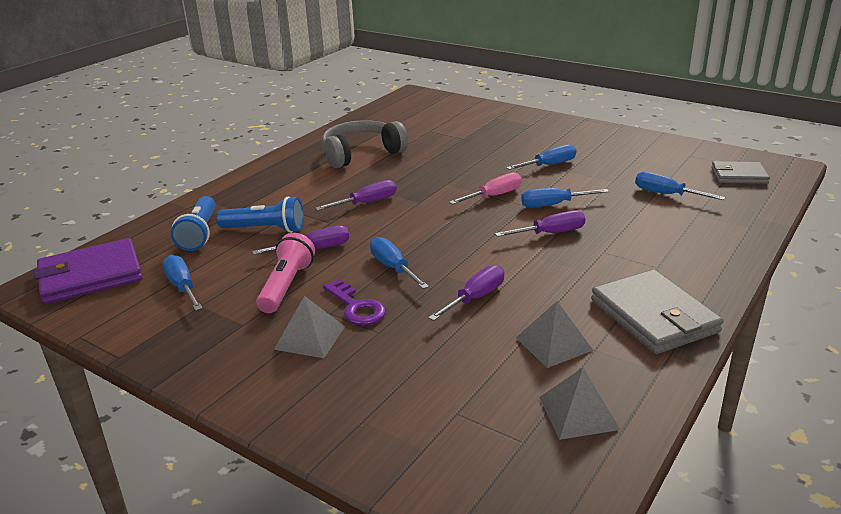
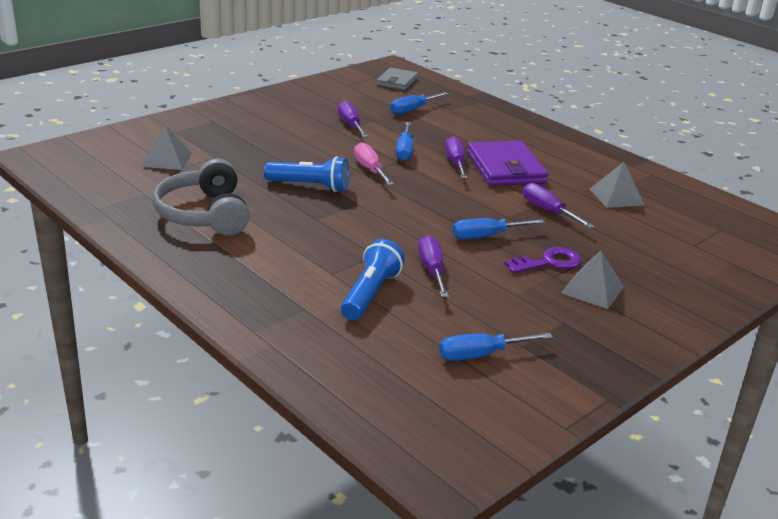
camera: 80 degrees left, 0 degrees up
purple wallet [34,238,143,304] -> purple wallet moved to [467,141,548,186]
blue flashlight [171,196,216,251] -> blue flashlight moved to [264,156,349,192]
pink flashlight [256,233,315,313] -> none
purple screwdriver [315,180,397,211] -> purple screwdriver moved to [338,101,368,137]
blue screwdriver [506,144,576,170] -> none
grey pyramid [539,368,620,440] -> grey pyramid moved to [142,124,192,170]
grey wallet [591,269,724,354] -> none

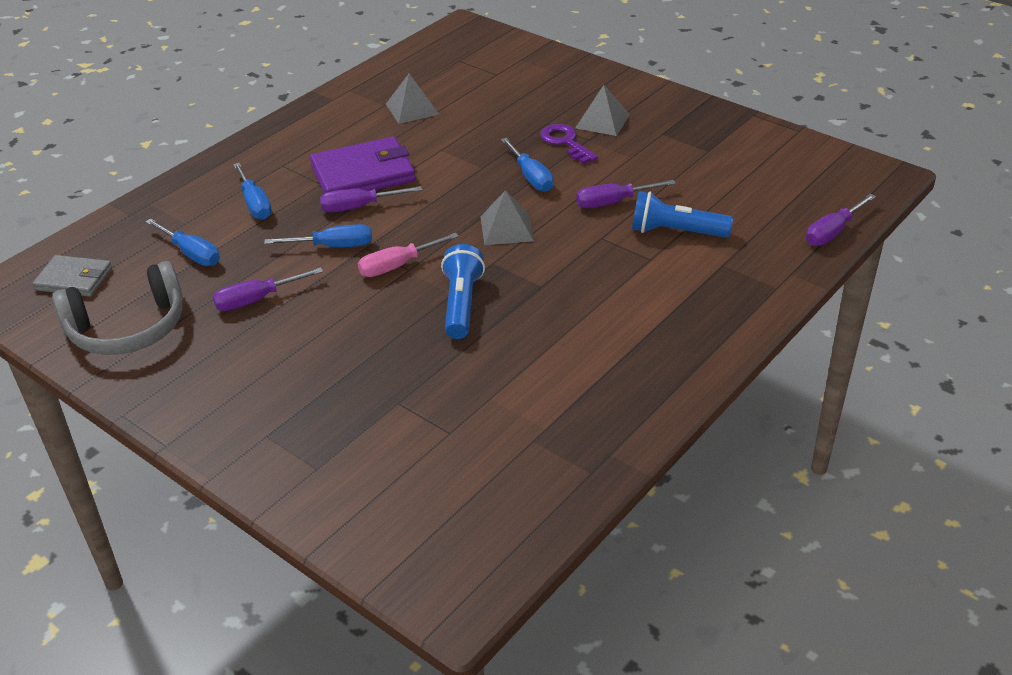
camera: 95 degrees left, 10 degrees up
grey pyramid [142,124,192,170] -> grey pyramid moved to [480,190,534,245]
grey headphones [153,159,250,236] -> grey headphones moved to [52,261,183,355]
blue screwdriver [439,333,553,361] -> blue screwdriver moved to [233,163,272,220]
purple screwdriver [523,183,594,228] -> purple screwdriver moved to [806,194,876,246]

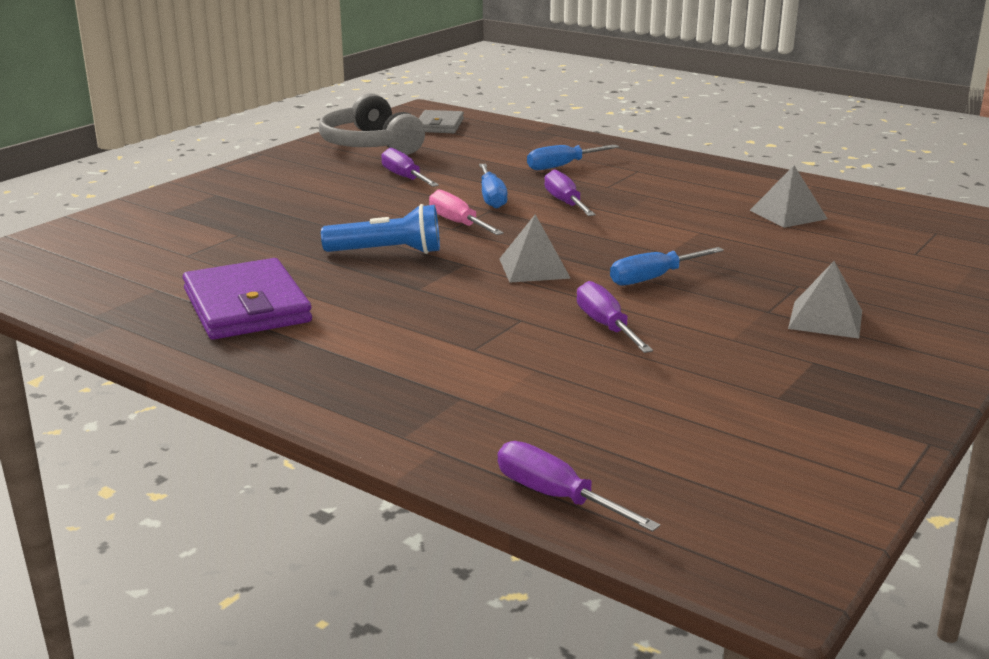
camera: 85 degrees right, 15 degrees down
blue screwdriver [145,218,220,266] -> none
purple wallet [310,136,416,193] -> purple wallet moved to [183,258,312,340]
purple key [540,124,598,164] -> none
blue flashlight [632,191,733,238] -> none

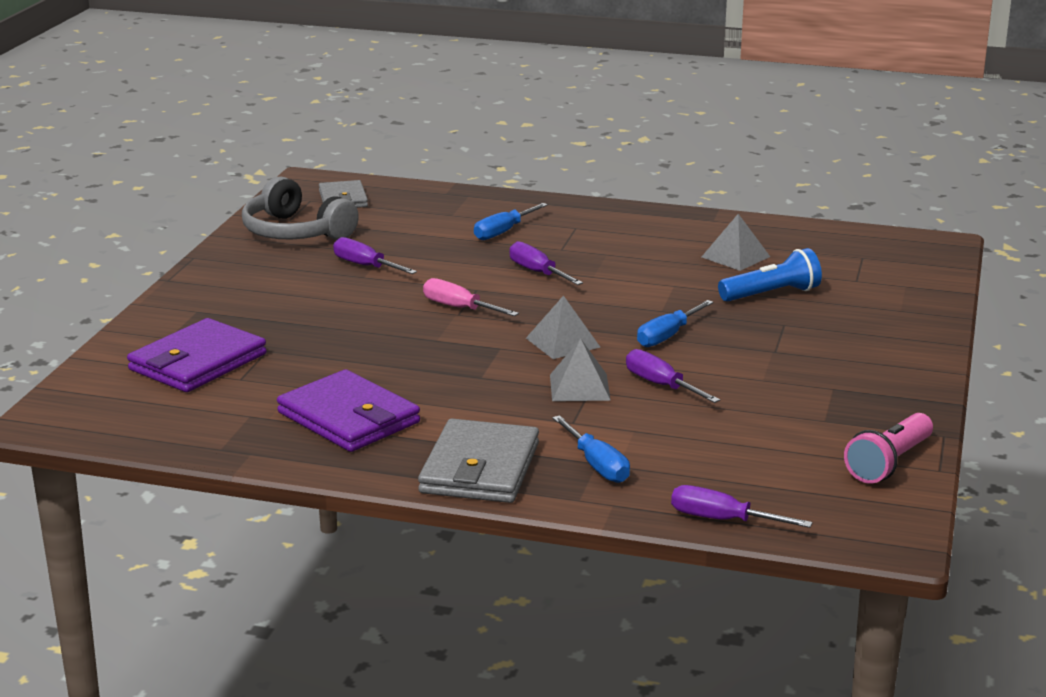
camera: 20 degrees left, 0 degrees up
blue flashlight [321,204,440,254] -> blue flashlight moved to [718,248,822,302]
blue screwdriver [479,164,507,209] -> blue screwdriver moved to [552,415,630,483]
grey pyramid [788,261,862,339] -> grey pyramid moved to [550,338,611,401]
none -> purple wallet [127,318,267,392]
none -> grey wallet [418,419,539,503]
none -> pink flashlight [844,413,933,484]

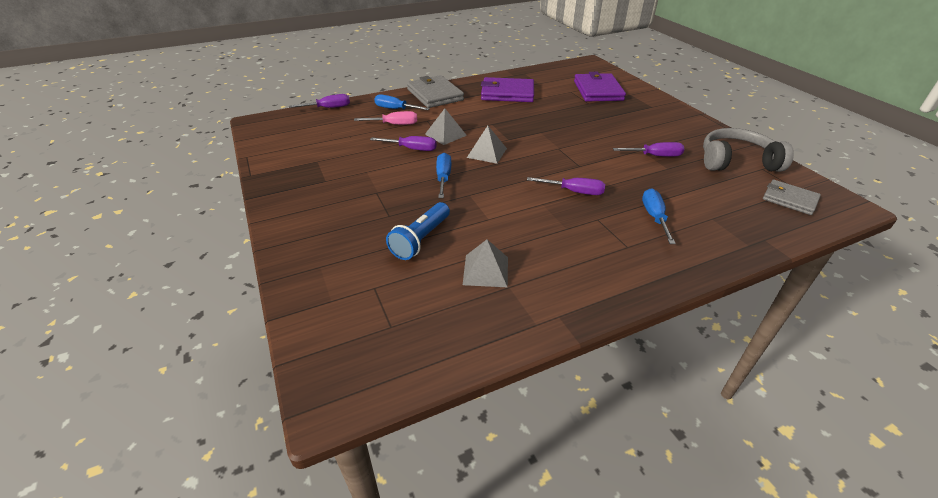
camera: 140 degrees right, 15 degrees up
pink screwdriver [423,278,519,316] -> pink screwdriver moved to [354,111,417,125]
pink flashlight [844,413,933,484] -> none

